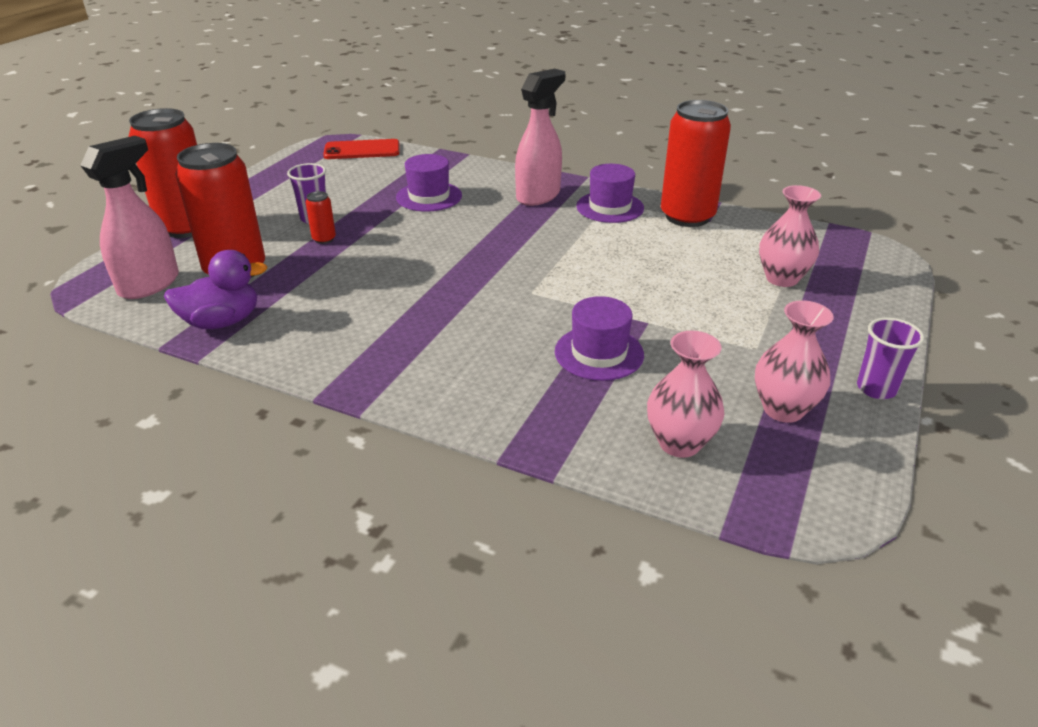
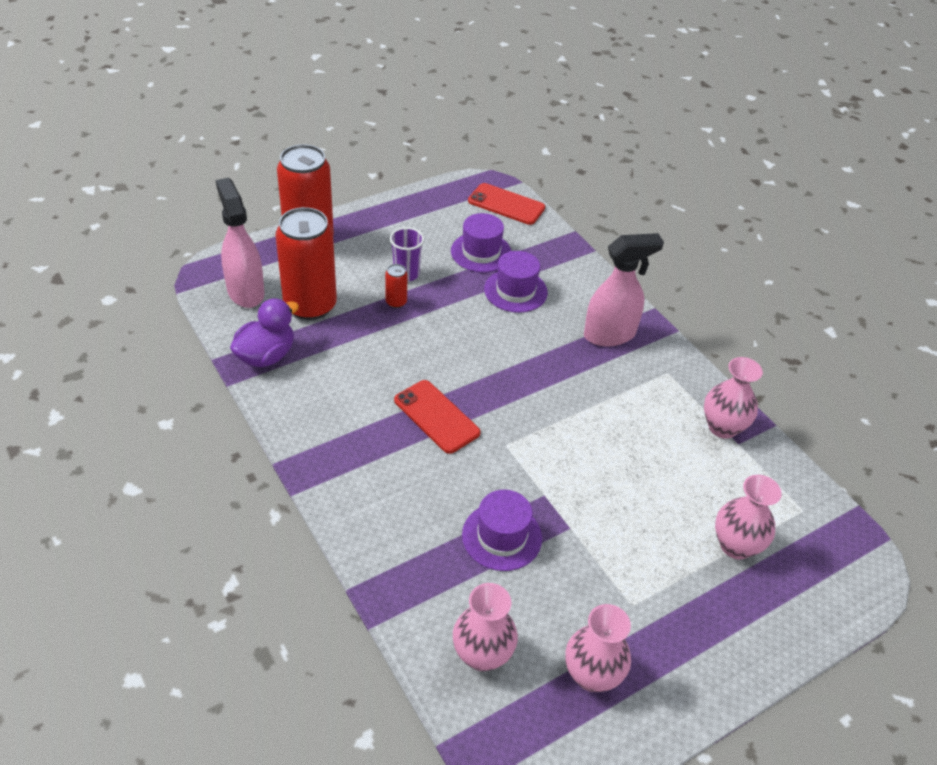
camera: 30 degrees right, 10 degrees up
pink spray bottle [80,136,179,299] -> pink spray bottle turned 90 degrees counterclockwise [216,178,265,308]
purple duck [164,250,268,329] -> purple duck turned 60 degrees counterclockwise [230,298,299,367]
purple hat [576,164,644,223] -> purple hat moved to [451,213,512,272]
red can [661,100,731,227] -> pink vase [704,357,763,439]
purple cup [857,317,924,399] -> none
none -> red phone [394,380,481,454]

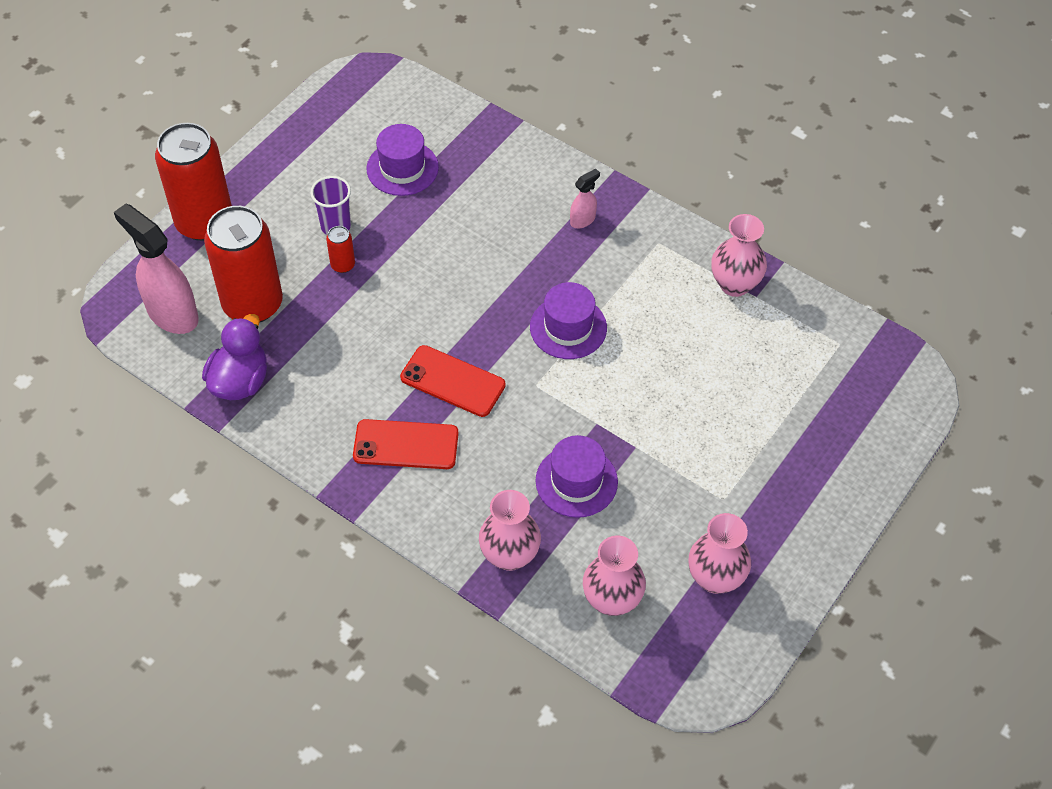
camera: 20 degrees left, 10 degrees up
red phone [468,183,545,225] -> red phone moved to [353,419,459,469]
purple hat [484,251,548,313] -> purple hat moved to [530,282,607,359]
pink spray bottle [584,233,664,346] -> pink spray bottle [570,168,600,228], size x0.48
pink vase [715,475,782,559] -> pink vase moved to [479,490,541,571]

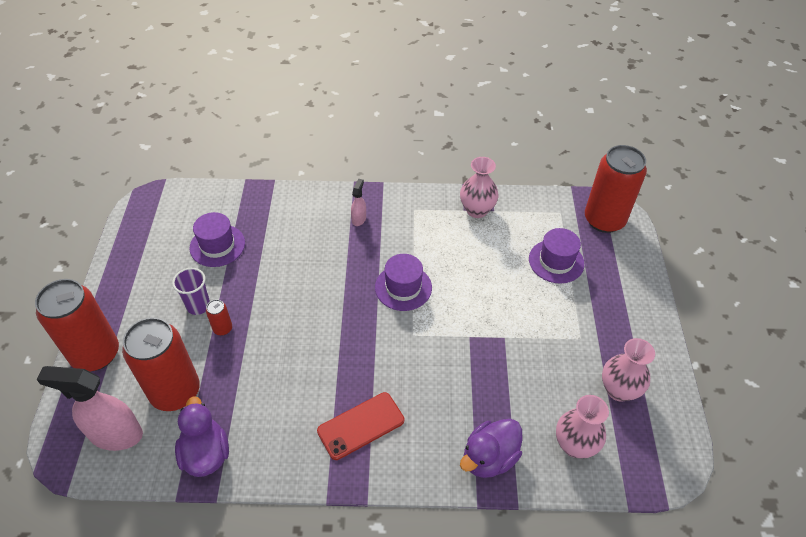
camera: 35 degrees left, 5 degrees down
red phone [400,345,506,417] -> none
pink vase [479,490,541,571] -> purple duck [460,419,523,478]
purple hat [535,435,618,518] -> purple hat moved to [529,228,585,284]
none -> red can [585,145,647,233]

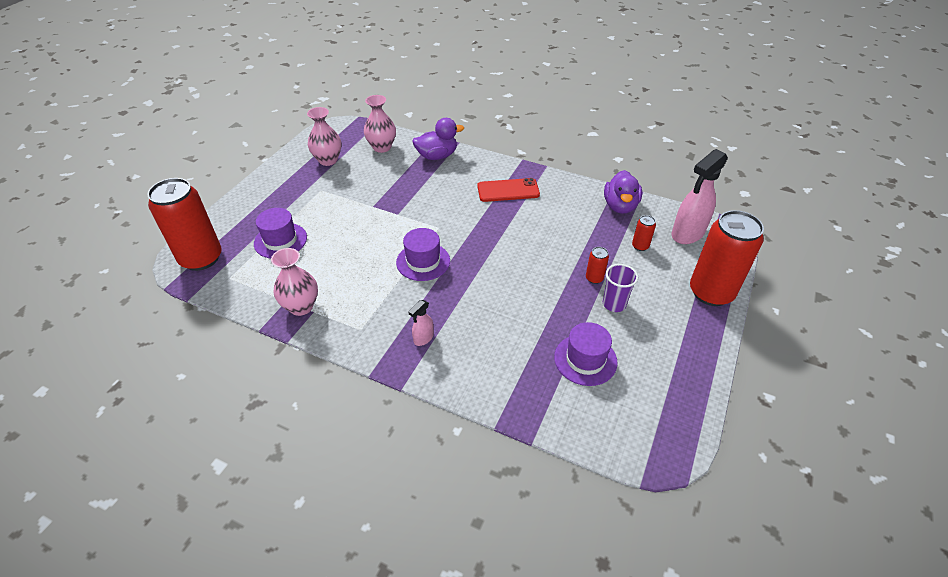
camera: 155 degrees left, 5 degrees down
pink spray bottle [36,366,143,451] -> pink spray bottle turned 105 degrees clockwise [672,149,728,244]
red can [122,317,200,411] -> red can [632,215,656,251], size x0.41

